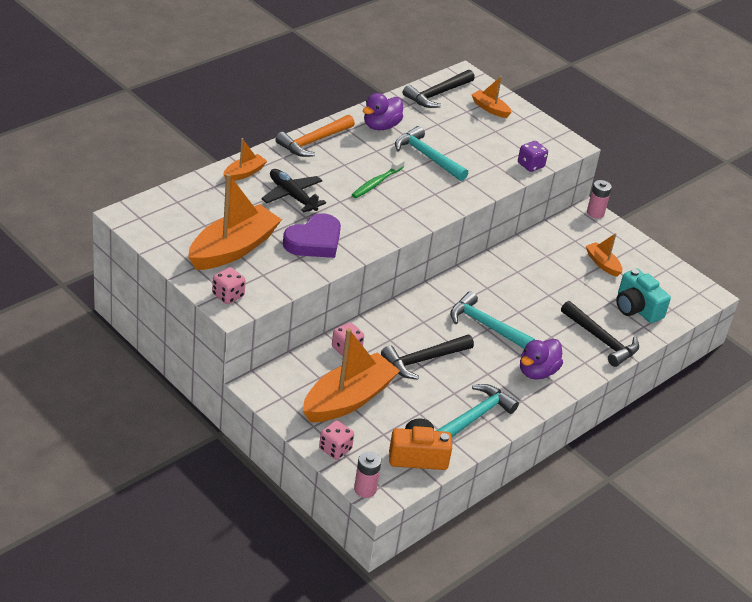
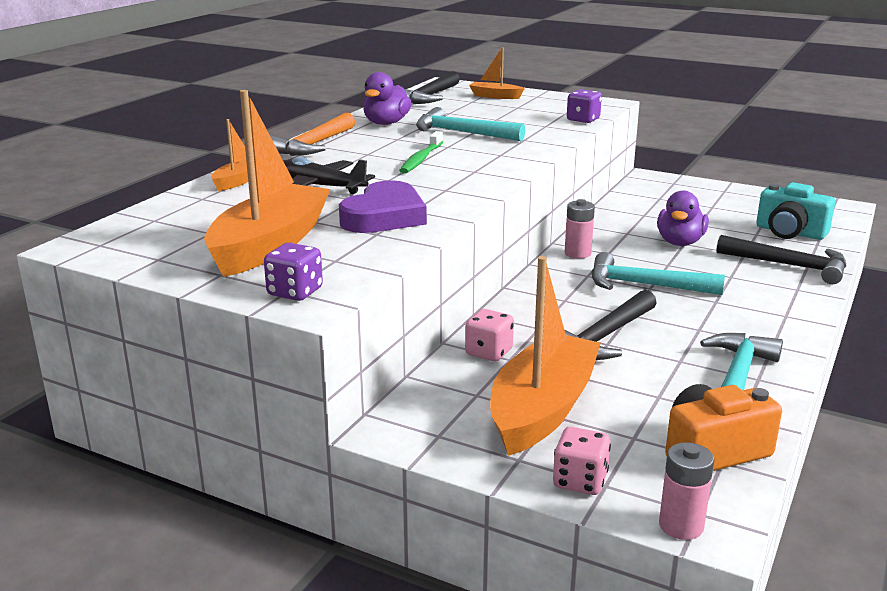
camera: 15 degrees left, 15 degrees down
pink dice [212,267,246,304] -> purple dice [264,243,323,301]
purple duck [520,339,563,380] -> purple duck moved to [657,190,709,246]
orange boat [586,233,622,277] -> none
pink battery [587,180,612,219] -> pink battery moved to [565,199,595,259]

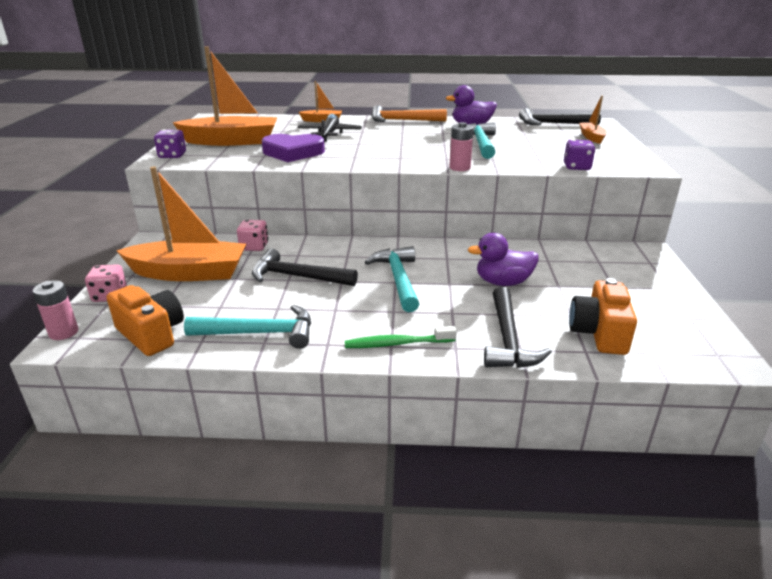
camera: 65 degrees right, 5 degrees up
green toothbrush [399,131,443,174] -> green toothbrush moved to [345,326,457,348]
pink battery [565,199,595,259] -> pink battery moved to [449,122,474,171]
turquoise camera [756,182,835,240] -> orange camera [569,278,637,355]

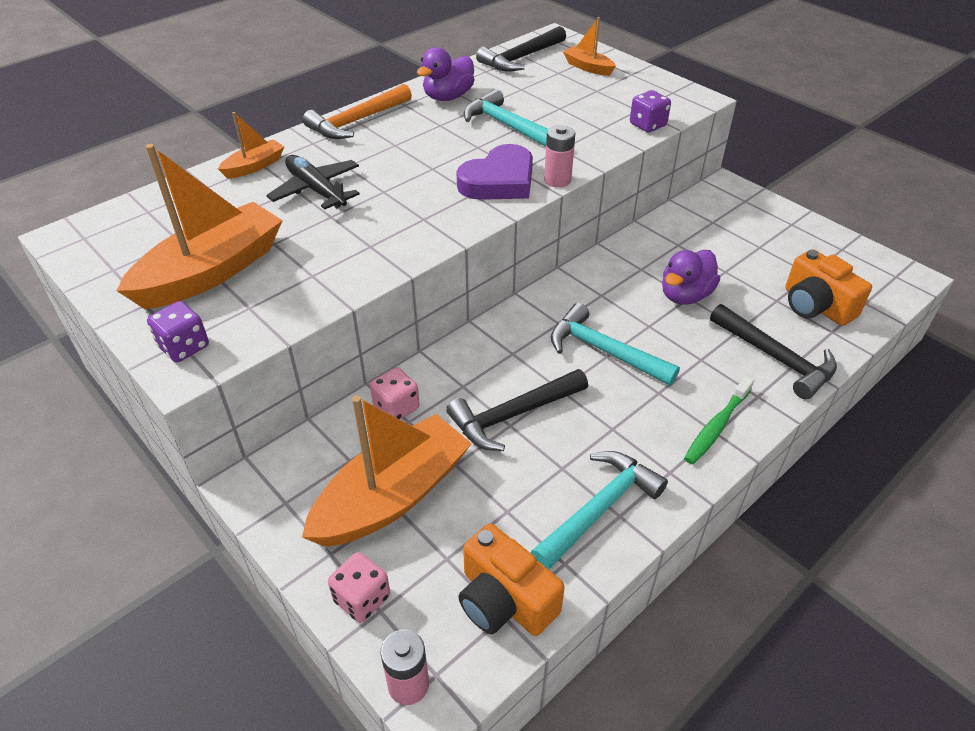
camera: 45 degrees left, 15 degrees up
orange camera [107,285,184,356] -> orange camera turned 135 degrees counterclockwise [458,523,565,636]
purple heart [262,134,325,162] -> purple heart moved to [457,144,533,200]

